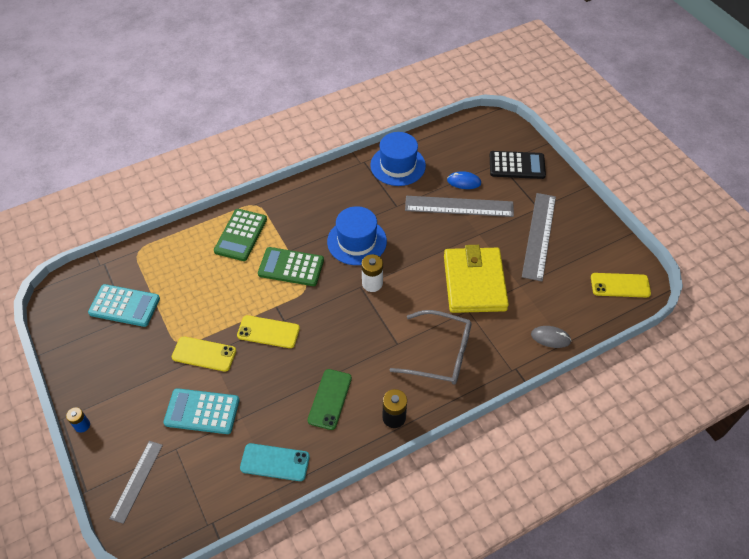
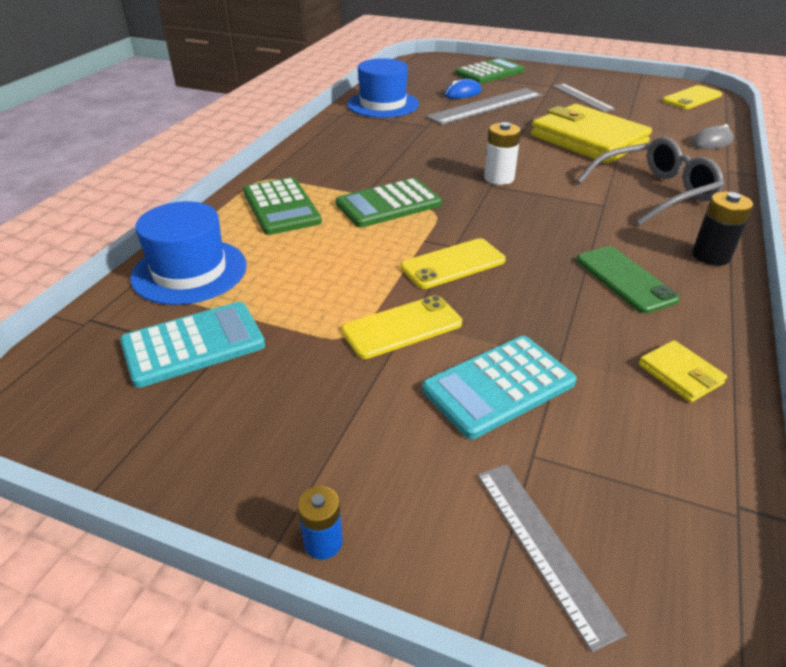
camera: 40 degrees left, 15 degrees down
turquoise phone [240,443,310,481] -> yellow wallet [639,340,727,403]
blue hat [327,206,387,265] -> blue hat moved to [130,201,247,305]
black calculator [490,151,546,179] -> green calculator [455,58,525,84]
grey ruler [522,193,556,281] -> grey ruler [552,83,615,112], size x0.62

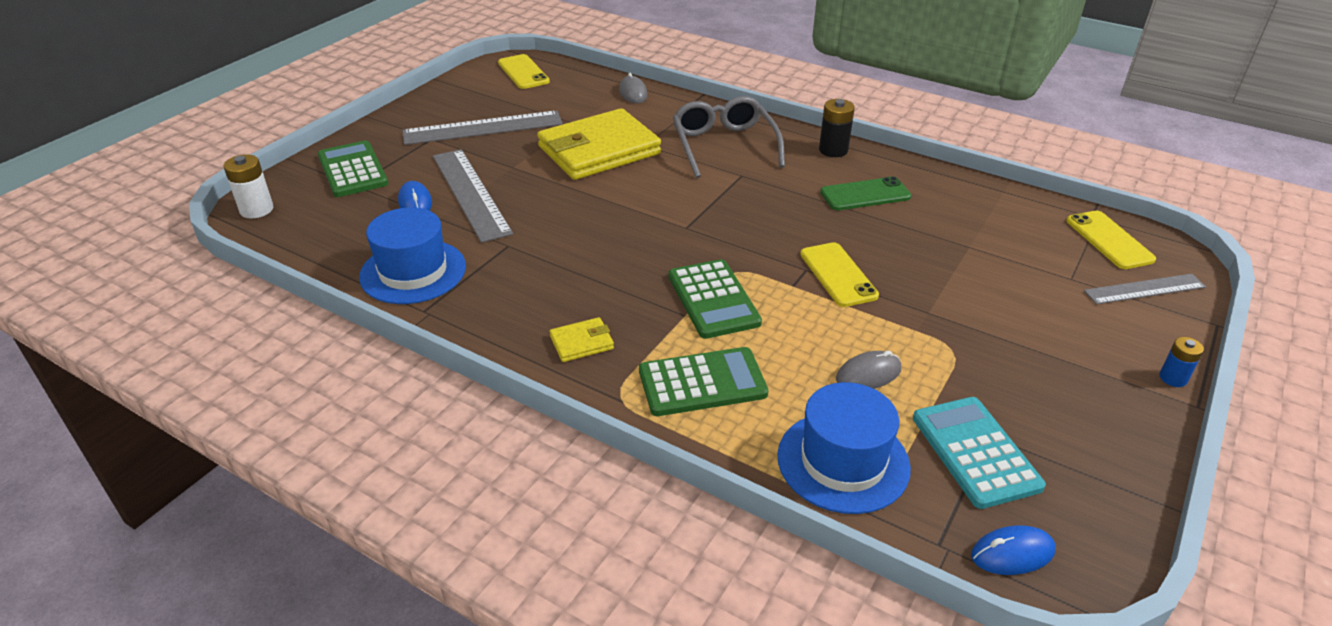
camera: 80 degrees left, 0 degrees up
yellow phone [341,295,462,359] -> yellow phone moved to [1067,211,1156,269]
turquoise calculator [422,336,577,439] -> none
white battery [484,122,521,185] -> white battery moved to [224,154,273,218]
grey ruler [552,83,615,112] -> grey ruler [402,111,562,145], size x1.62
yellow wallet [639,340,727,403] -> yellow wallet moved to [550,317,614,362]
none -> grey mouse [836,351,901,389]
none -> blue mouse [971,526,1056,575]

